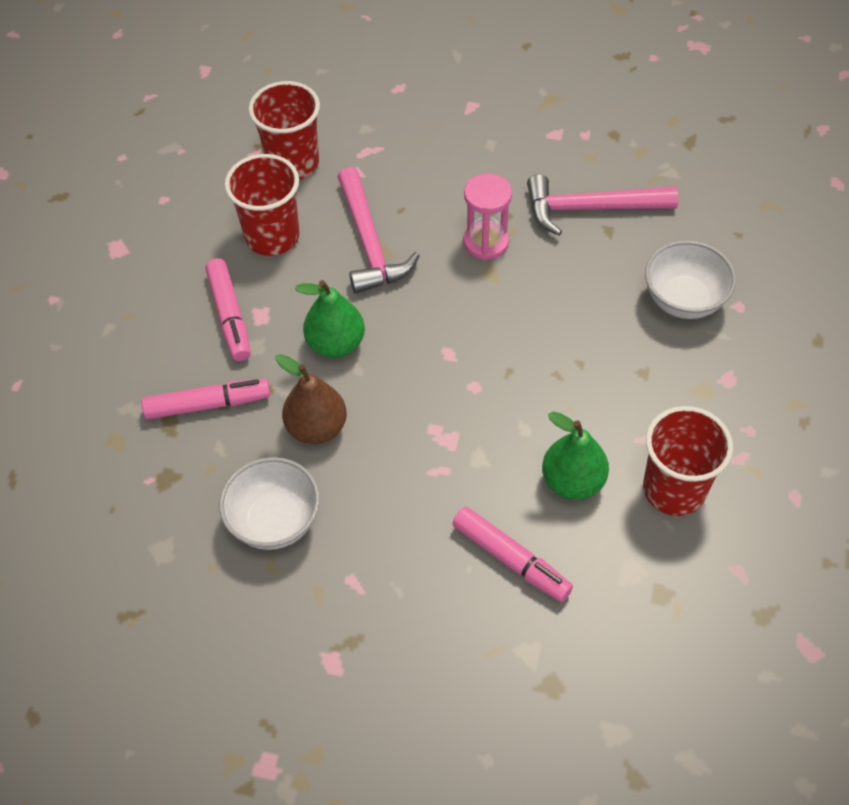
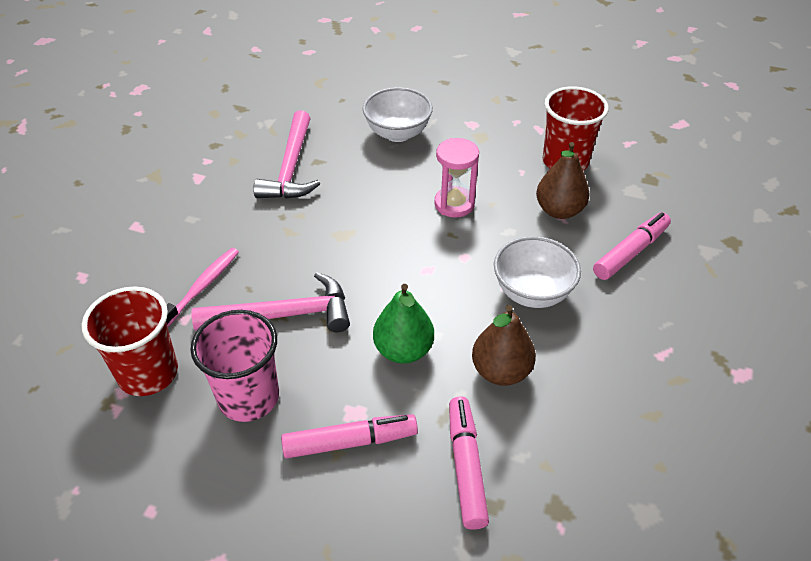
camera: 85 degrees left, 10 degrees down
white bowl [219,457,320,550] -> white bowl moved to [494,236,581,308]
red cup [225,154,300,256] -> pink cup [190,310,279,422]
pink hourglass [463,174,512,260] -> pink hourglass moved to [434,138,479,218]
green pear [542,412,609,500] -> brown pear [536,142,589,219]
none -> pink toothbrush [166,248,239,327]

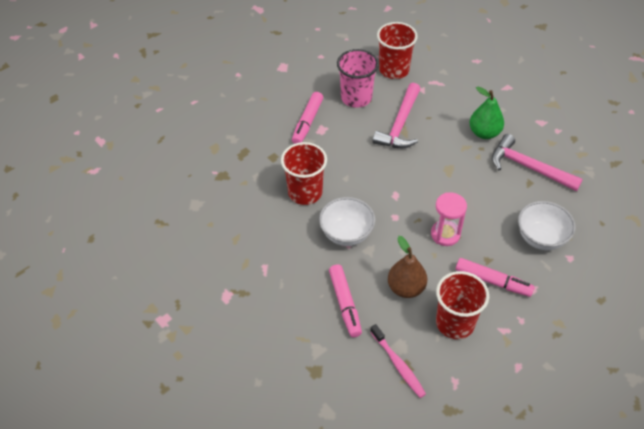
camera: 120 degrees right, 5 degrees up
pink toothbrush [166,248,239,327] -> pink toothbrush moved to [370,324,426,398]
green pear [373,284,434,364] -> green pear moved to [470,87,504,139]
pink marker [449,396,489,530] -> pink marker moved to [456,258,535,297]
brown pear [472,305,536,386] -> red cup [281,142,327,205]

